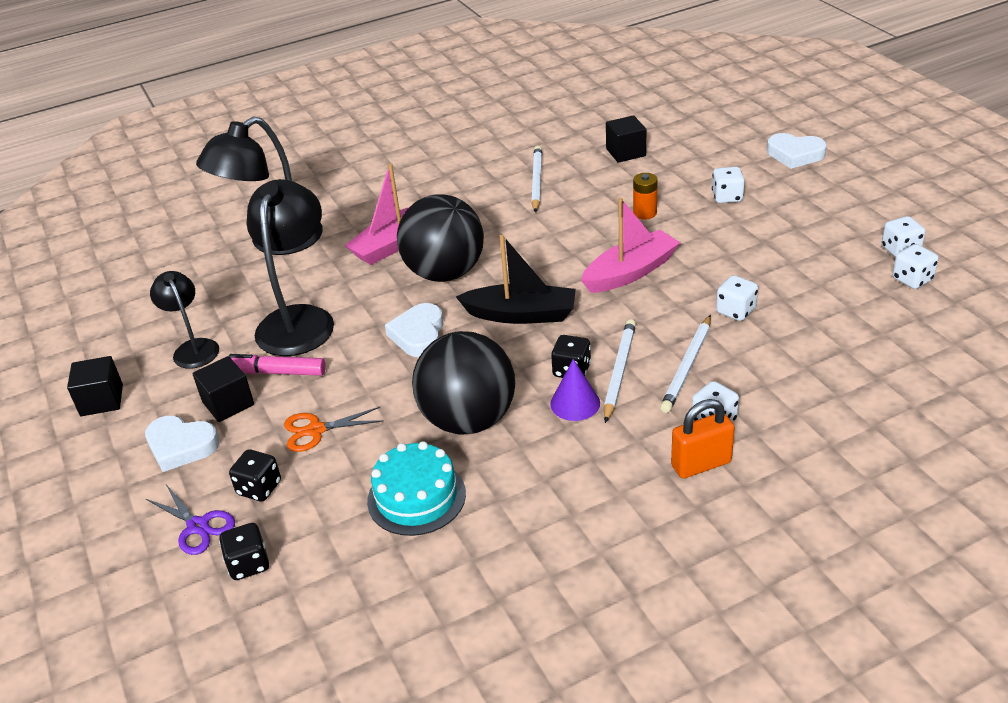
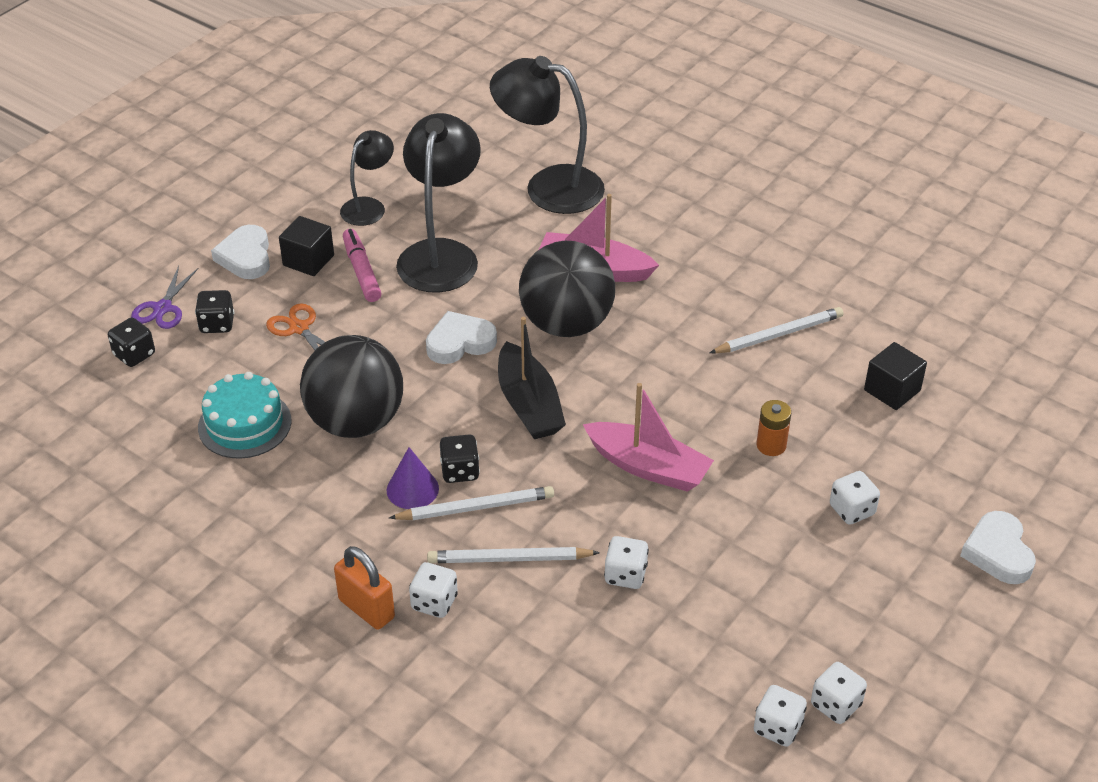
camera: 60 degrees right, 5 degrees up
black cube [67,356,123,416] -> none
black lamp [246,179,334,356] -> black lamp turned 60 degrees counterclockwise [396,113,481,293]

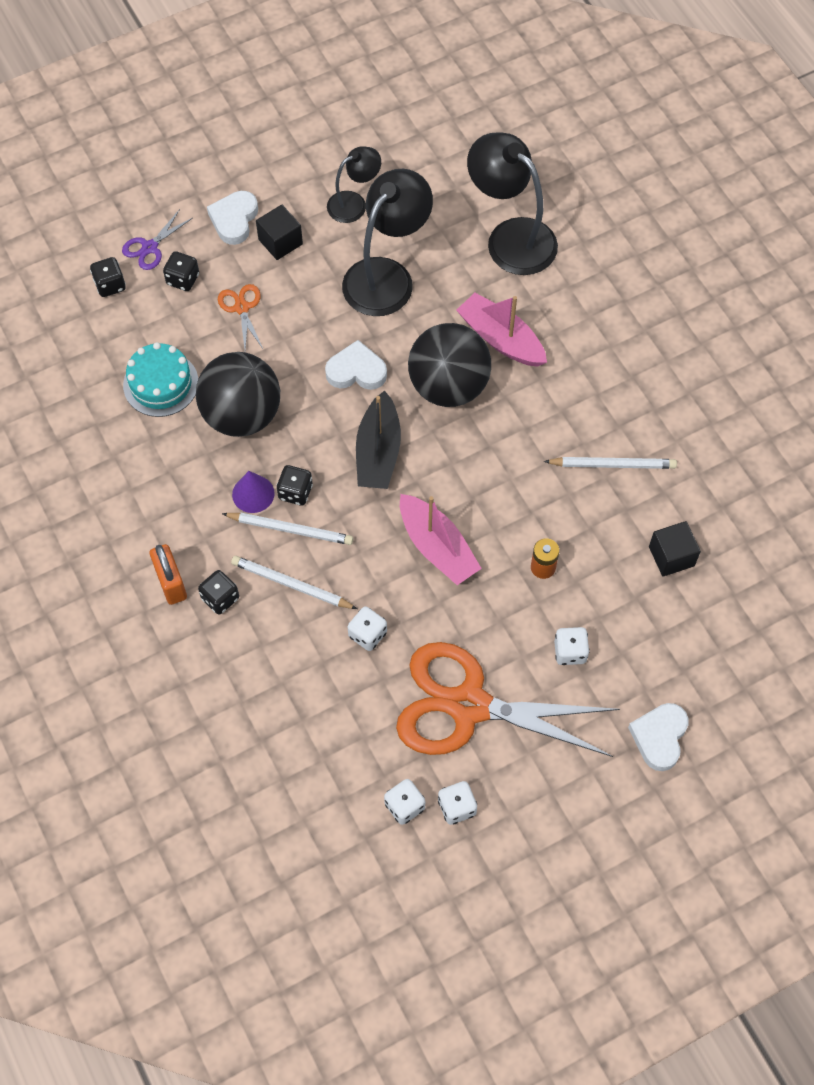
camera: 25 degrees right, 20 degrees up
pink marker [343,229,382,302] -> none
white dice [409,562,458,618] -> black dice [198,570,239,615]
none -> orange scissors [396,642,620,757]

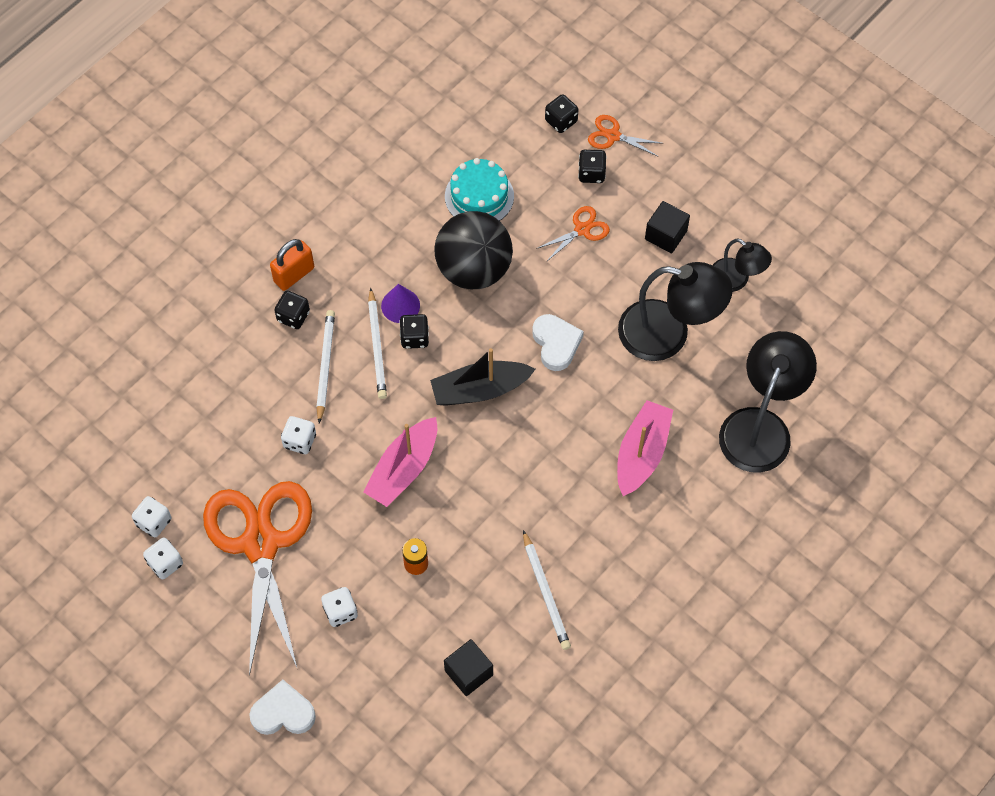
camera: 70 degrees right, 0 degrees up
purple scissors [122,209,193,270] -> orange scissors [588,115,664,157]
white heart [207,191,258,245] -> none
black ball [408,323,491,407] -> none

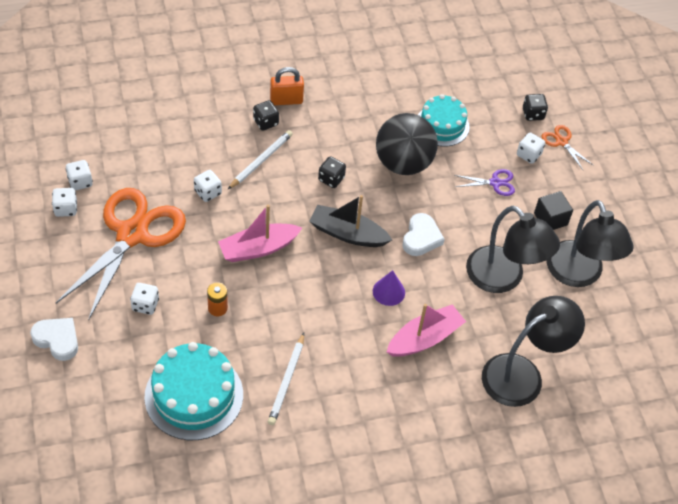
camera: 30 degrees right, 10 degrees down
white pencil [368,288,387,399] -> none
purple cone [381,284,420,323] -> purple cone moved to [373,270,405,306]
black cube [444,639,493,696] -> turquoise cake [144,342,243,440]
orange scissors [536,206,610,262] -> purple scissors [454,169,515,196]
black dice [578,150,607,183] -> white dice [517,133,545,164]
black lamp [713,238,772,292] -> black lamp [546,200,634,287], size x1.75

